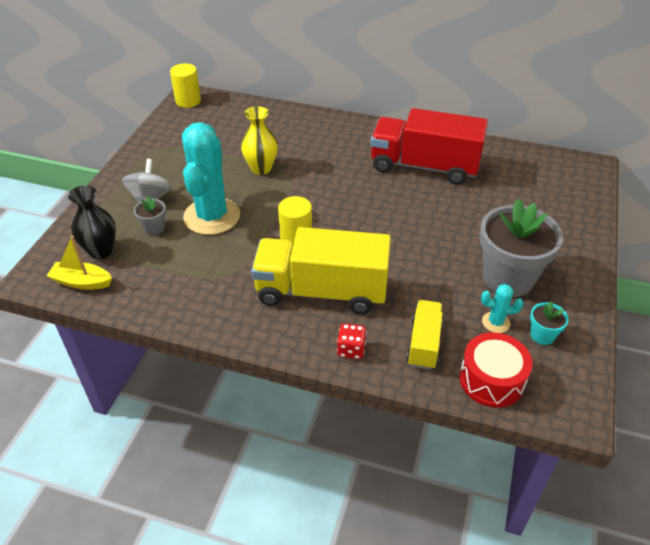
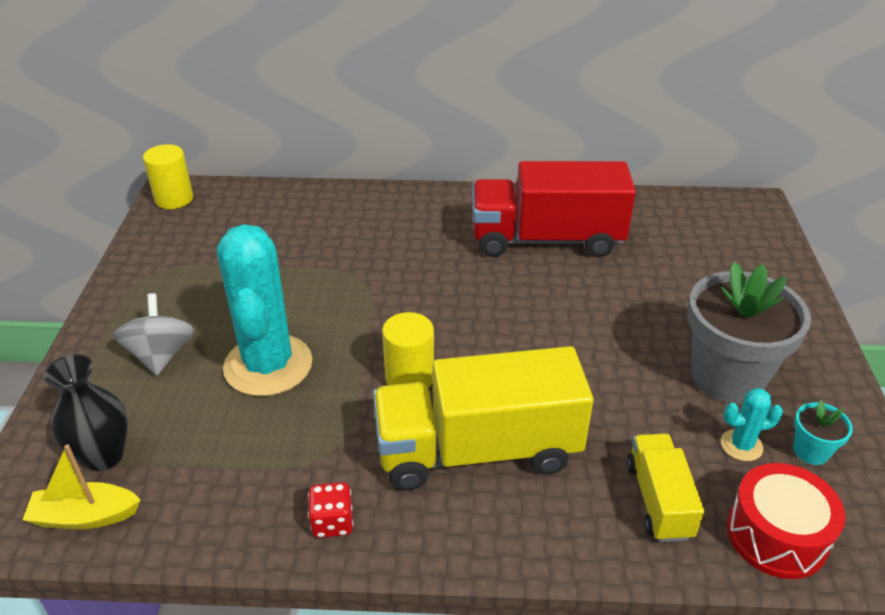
camera: 15 degrees left, 5 degrees down
grey flower pot [134,196,166,235] -> none
yellow vase [241,106,278,175] -> none
red dice [337,323,367,359] -> red dice moved to [308,482,354,538]

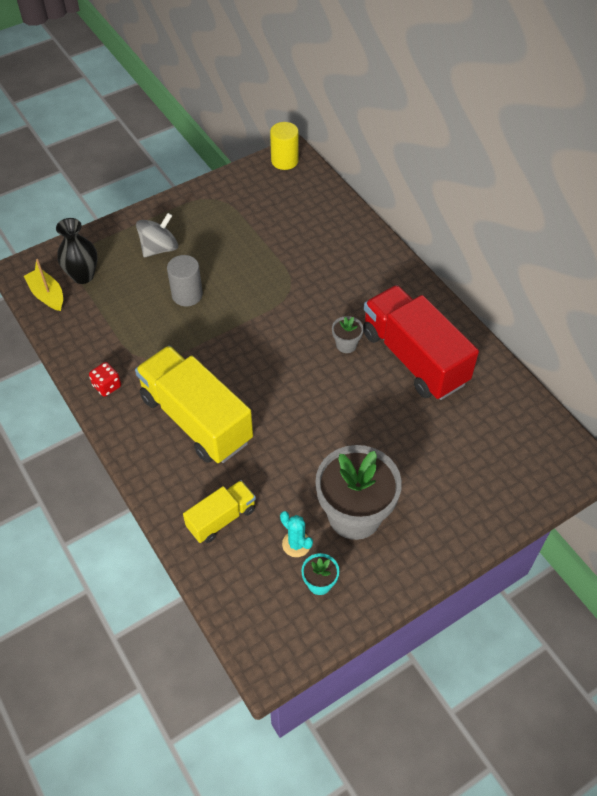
camera: 55 degrees right, 15 degrees up
turquoise cactus [217,224,313,396] -> grey cylinder [167,255,203,306]
yellow cylinder [382,312,434,388] -> none
red drum [727,463,846,579] -> none
none -> grey flower pot [332,316,364,353]

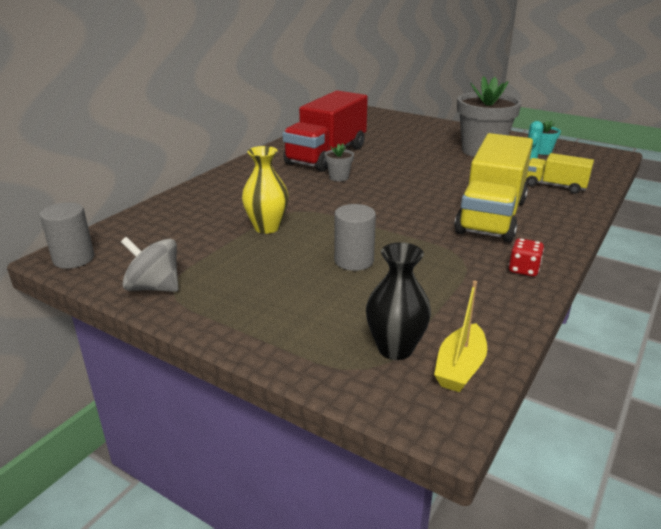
camera: 115 degrees left, 25 degrees down
grey spinning top [136,213,178,257] -> grey spinning top moved to [121,237,178,292]
yellow cylinder [270,122,299,170] -> grey cylinder [40,202,94,269]
none -> yellow vase [242,146,289,234]

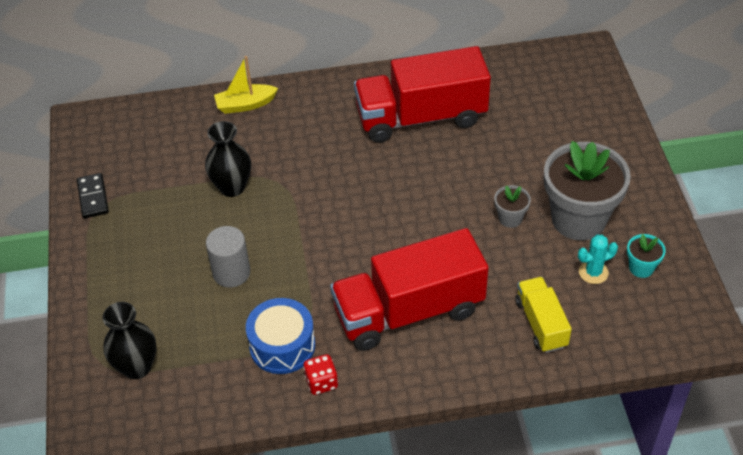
camera: 50 degrees right, 20 degrees up
grey cylinder [40,202,94,269] -> none
grey spinning top [121,237,178,292] -> black domino [77,173,109,218]
yellow vase [242,146,289,234] -> black vase [205,121,251,197]
grey flower pot [325,143,354,181] -> grey flower pot moved to [494,185,531,228]
yellow boat [434,281,487,392] -> yellow boat moved to [214,56,278,114]
yellow truck [454,133,533,243] -> red truck [330,228,489,351]
none -> blue drum [246,298,315,374]

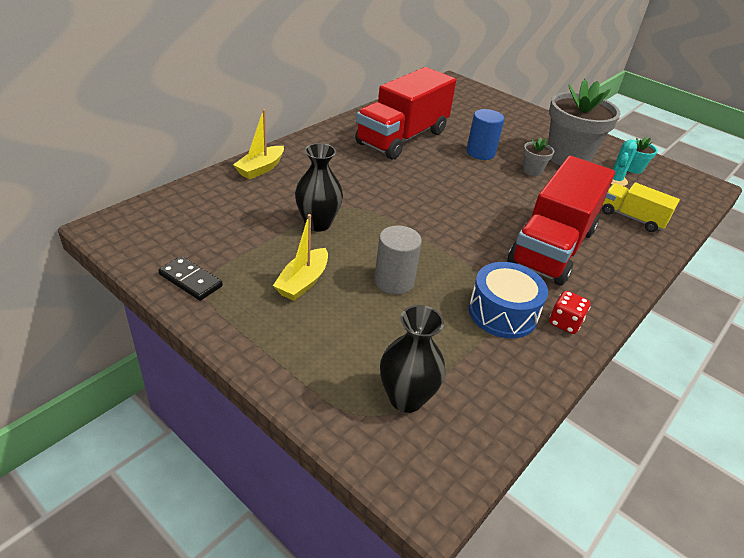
camera: 45 degrees left, 10 degrees down
none -> yellow boat [273,214,328,301]
none -> blue cylinder [466,109,504,160]

